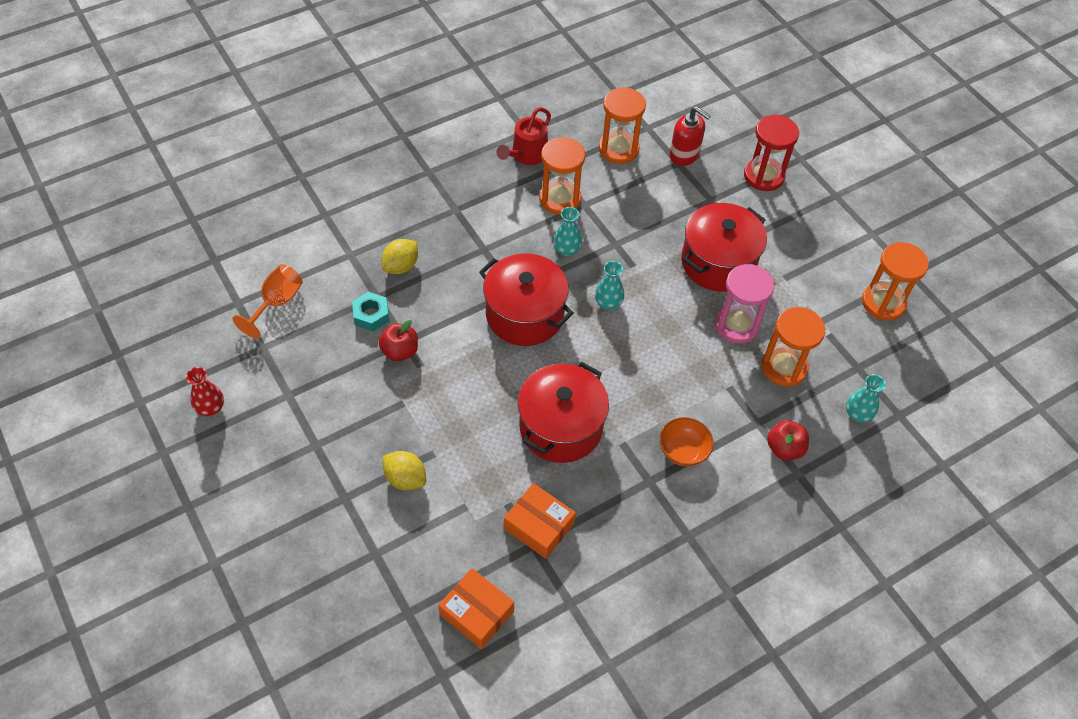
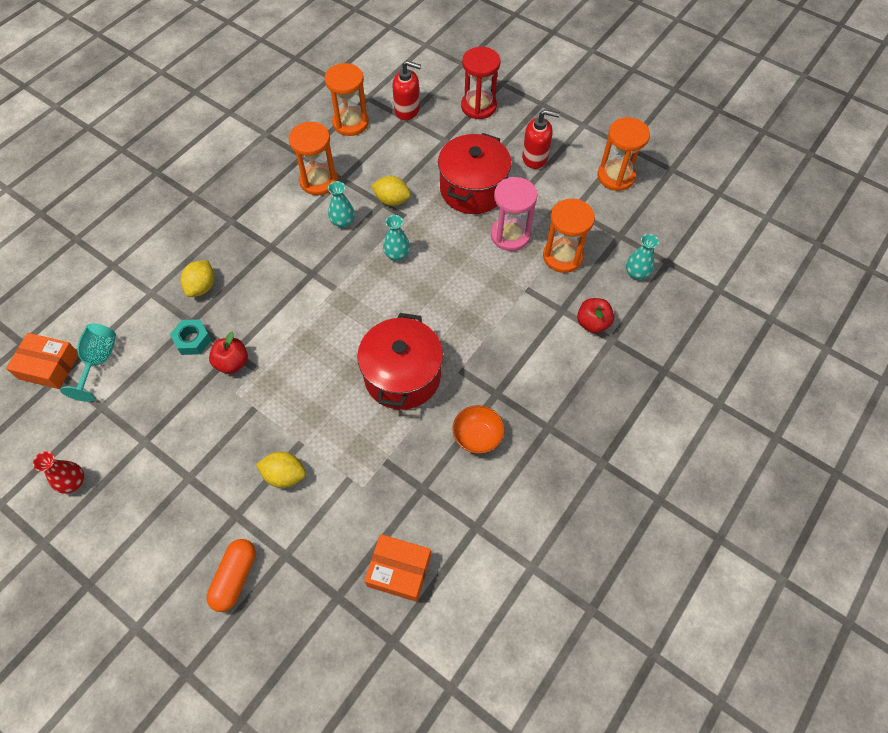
camera: 20 degrees left, 5 degrees up
orange goblet [233,264,303,339] -> turquoise goblet [60,324,116,402]
red pot [479,253,574,346] -> none
red watering can [497,107,551,165] -> none
orange box [504,483,576,559] -> orange box moved to [6,333,78,389]
orange bowl [659,417,714,467] -> orange bowl moved to [452,405,505,454]
none -> orange capsule [207,539,256,612]
none -> yellow lemon [371,176,411,206]
none -> red soap dispenser [522,109,560,169]

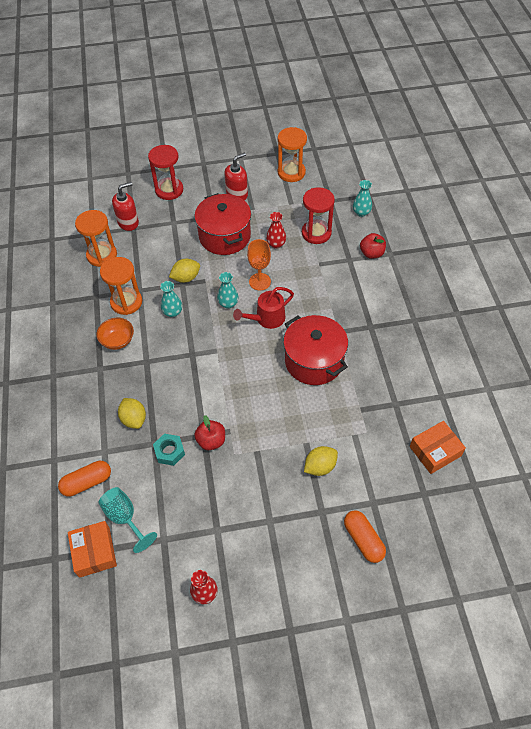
camera: 45 degrees left, 5 degrees down
orange box [6,333,78,389] -> orange box turned 75 degrees counterclockwise [68,521,117,578]
orange bowl [452,405,505,454] -> orange bowl moved to [96,318,134,350]
pink hourglass [491,177,537,251] -> red vase [266,212,286,249]
orange hourglass [543,199,595,273] -> red hourglass [302,187,335,244]
none -> orange capsule [58,461,111,497]
none -> red watering can [233,287,294,329]
none -> orange goblet [247,239,271,290]

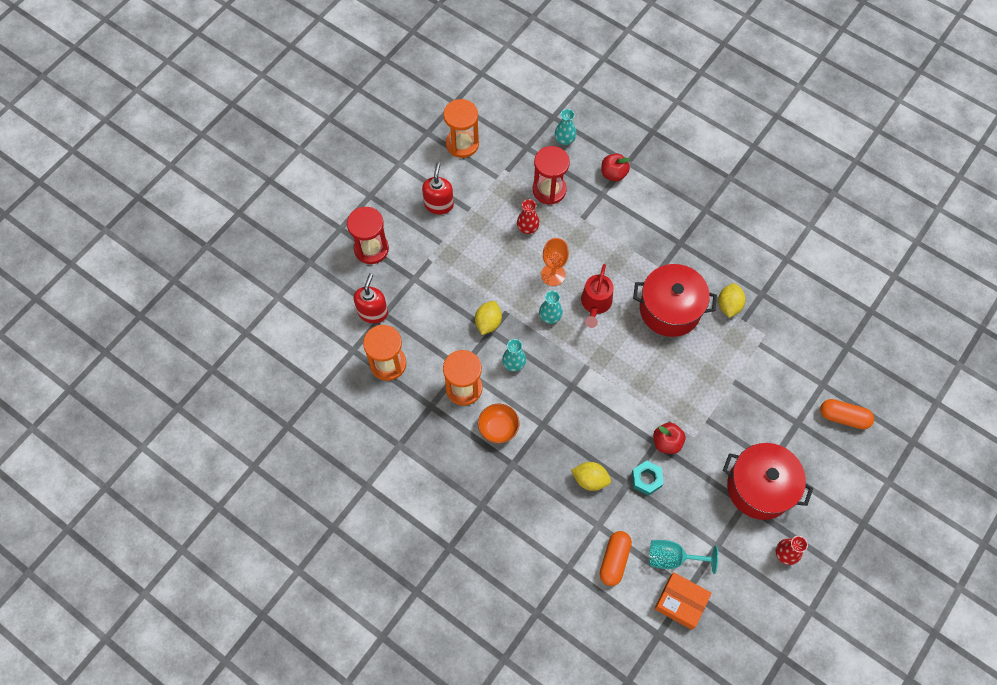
camera: 45 degrees left, 10 degrees up
red pot [195,193,251,255] -> red pot moved to [723,443,813,520]
yellow lemon [304,446,338,476] -> yellow lemon moved to [718,283,746,318]
orange box [410,421,466,474] -> none

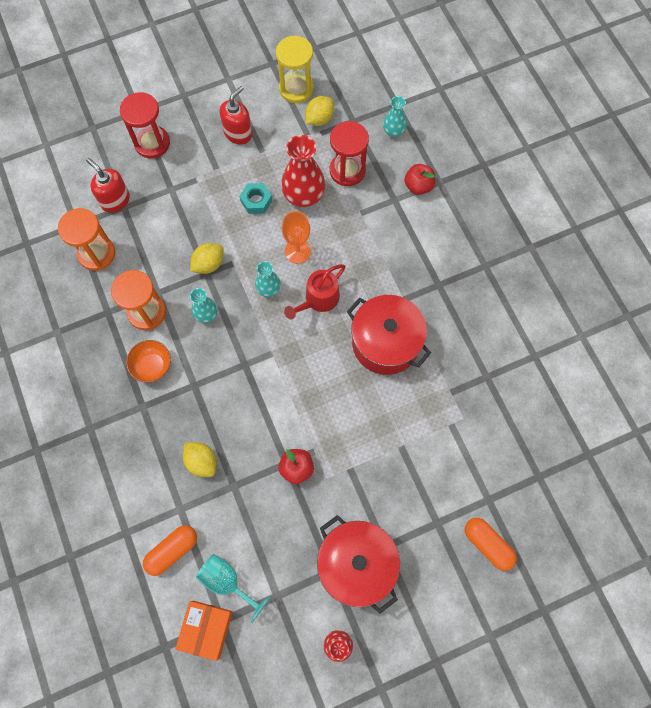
camera: 30 degrees right, 5 degrees up
red soap dispenser [354,274,388,323] -> red soap dispenser turned 90 degrees counterclockwise [86,158,130,213]
orange hourglass [443,99,479,158] -> yellow hourglass [276,35,314,103]
red vase [517,199,540,234] -> red vase [281,135,326,207], size x1.79
turquoise nut [632,461,664,496] -> turquoise nut moved to [239,183,272,214]
orange box [654,572,712,630] -> orange box turned 45 degrees clockwise [175,601,233,661]
yellow lemon [718,283,746,318] -> yellow lemon moved to [305,96,334,126]

